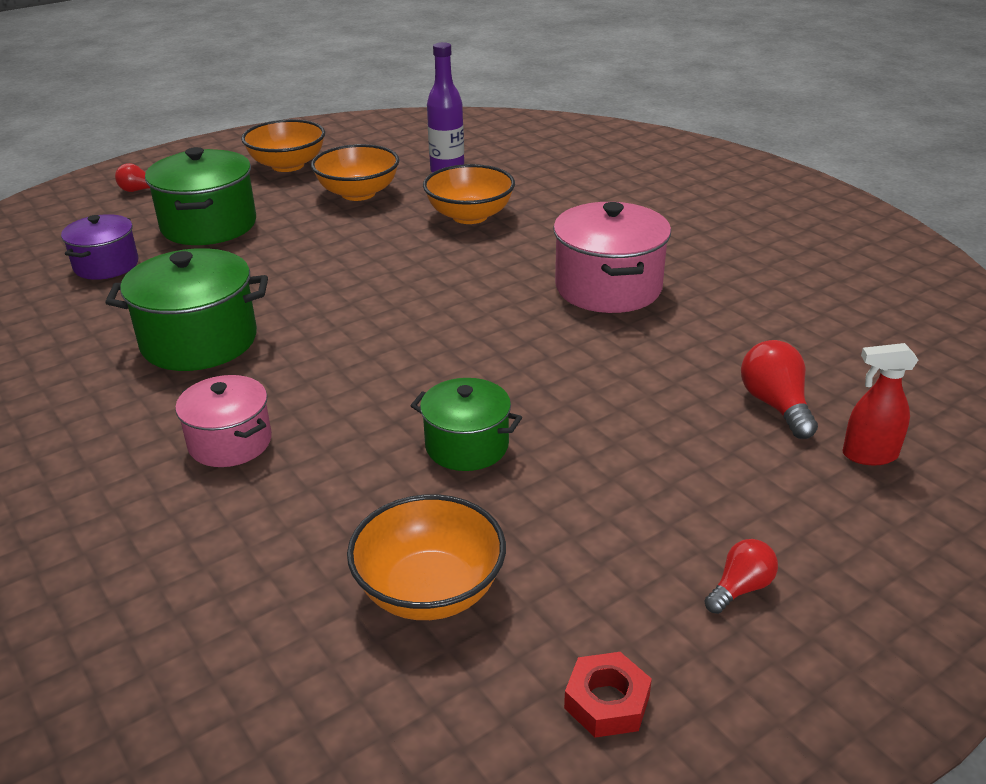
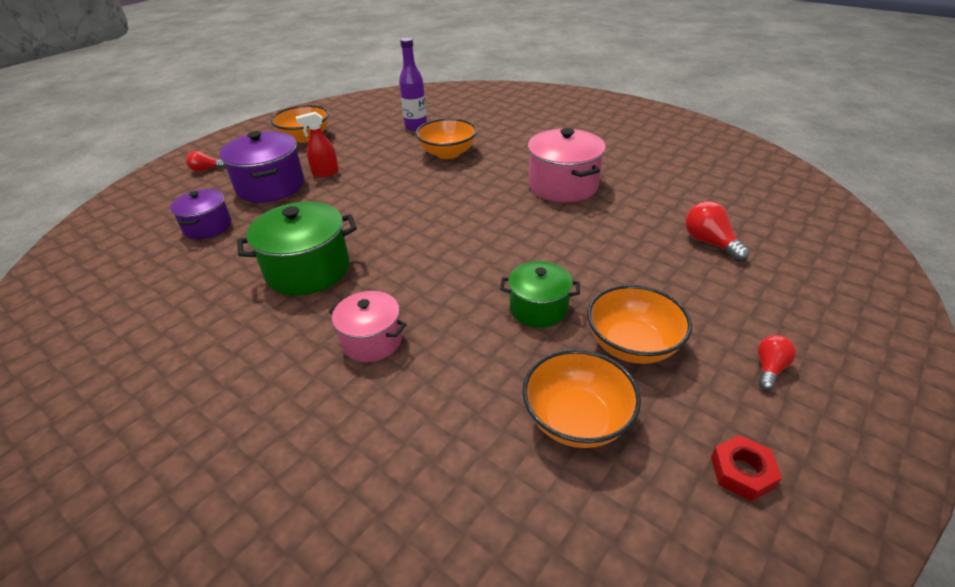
camera: 15 degrees left, 5 degrees up
green pot [145,147,256,245] -> purple pot [220,131,304,203]
orange bowl [311,144,399,201] -> orange bowl moved to [587,285,692,364]
red spray bottle [842,343,918,465] -> red spray bottle moved to [296,112,339,177]

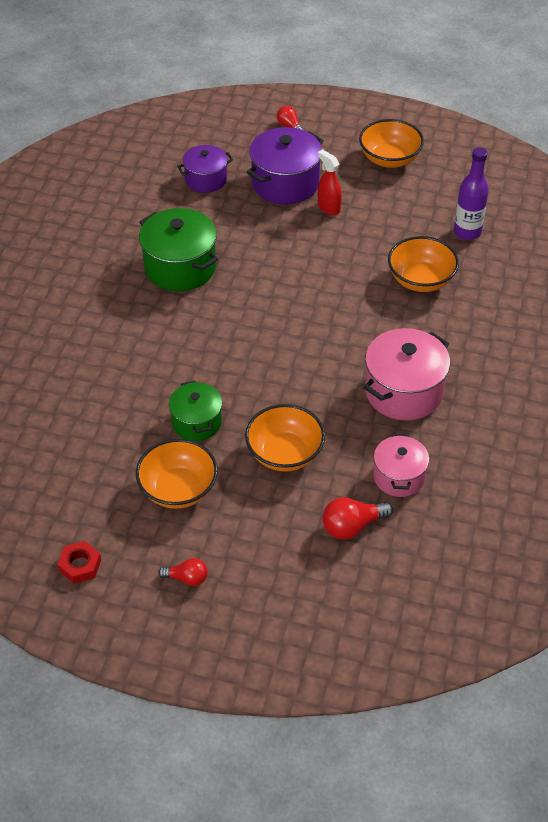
camera: 65 degrees right, 10 degrees up
pink pot [329,291,407,362] -> pink pot moved to [373,434,429,497]
orange bowl [522,350,641,448] -> orange bowl moved to [245,404,325,472]
red light bulb [685,201,750,262] -> red light bulb turned 150 degrees counterclockwise [323,497,393,540]

